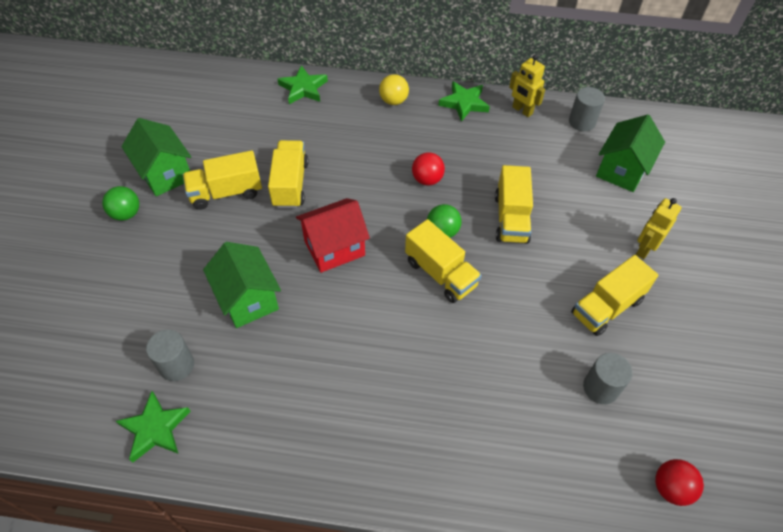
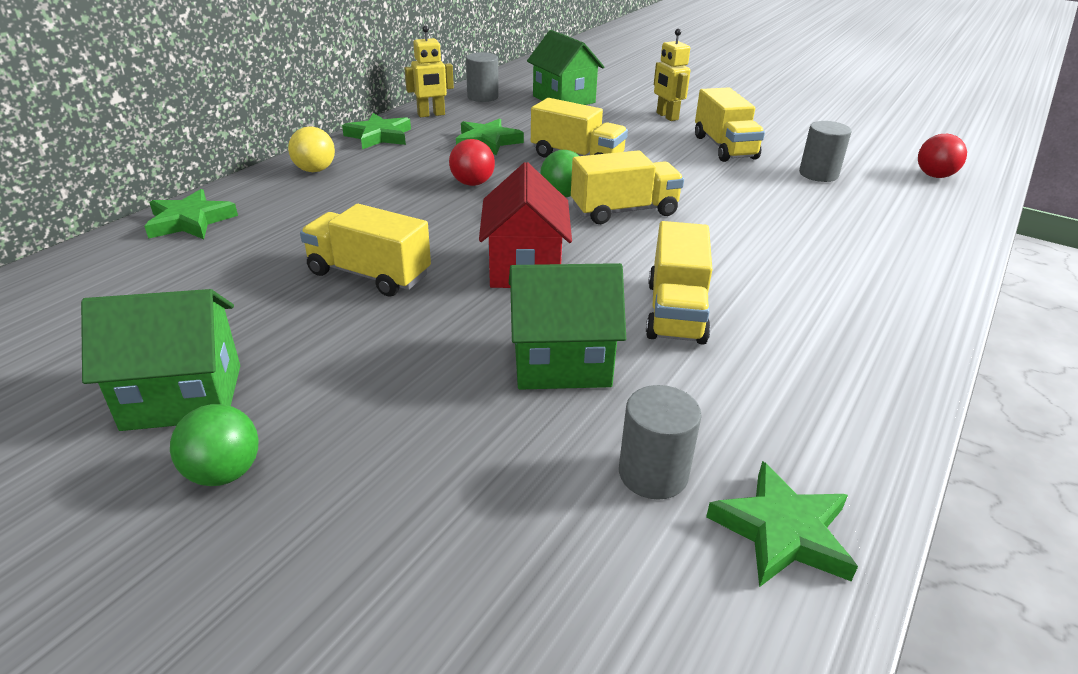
camera: 65 degrees left, 20 degrees down
yellow truck [183,150,262,210] -> yellow truck moved to [646,221,713,345]
none -> green star [456,118,524,155]

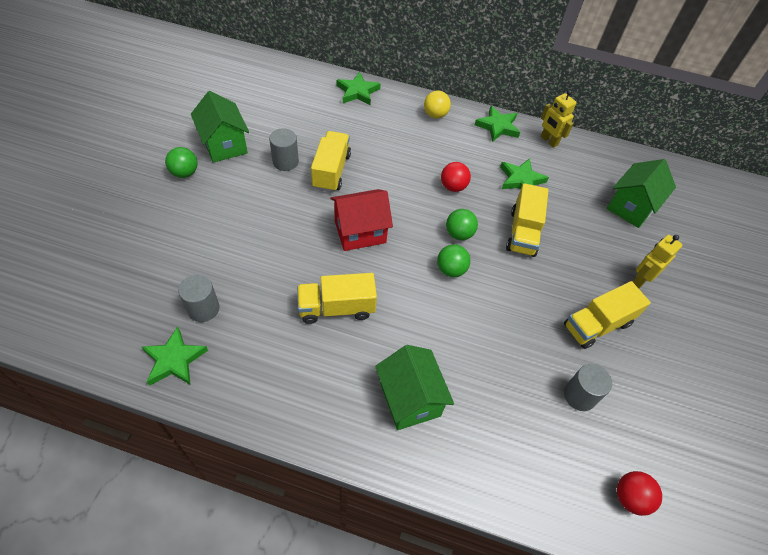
camera: 70 degrees right, 20 degrees up
grey cylinder [466,52,499,102] -> grey cylinder moved to [269,128,299,171]
green house [509,263,626,390] -> green house moved to [375,345,454,430]
yellow truck [571,150,684,224] -> green ball [437,244,470,277]

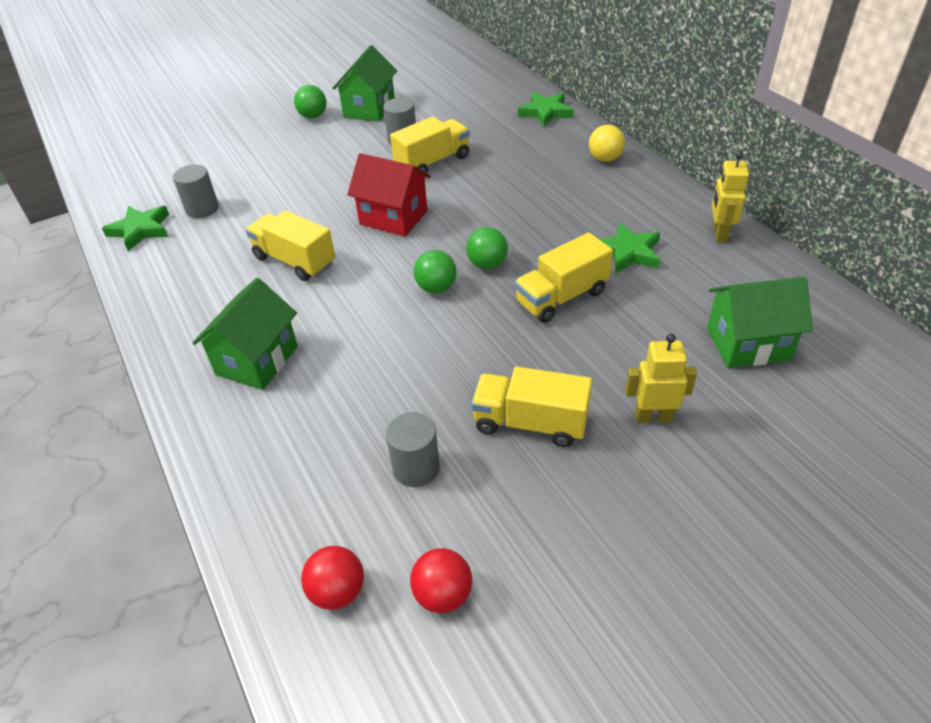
camera: 50 degrees right, 10 degrees down
red ball [441,162,471,192] -> red ball moved to [410,548,472,613]
green star [475,106,520,142] -> none

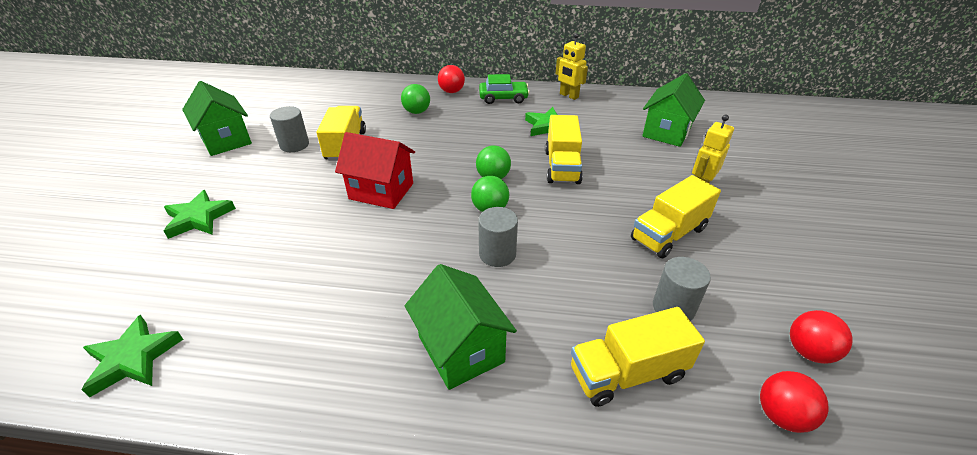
camera: 55 degrees left, 5 degrees down
grey cylinder [173,164,219,218] -> grey cylinder moved to [478,207,518,267]
yellow truck [246,211,335,281] -> yellow truck moved to [571,307,705,407]
green ball [294,85,327,119] -> green ball moved to [401,84,430,114]
red house [347,153,430,236] -> red house turned 45 degrees clockwise [335,132,415,209]
green star [518,92,574,127] -> green star moved to [164,190,236,239]
yellow ball [589,125,625,162] -> red ball [438,65,465,93]
none -> green car [479,74,530,104]

